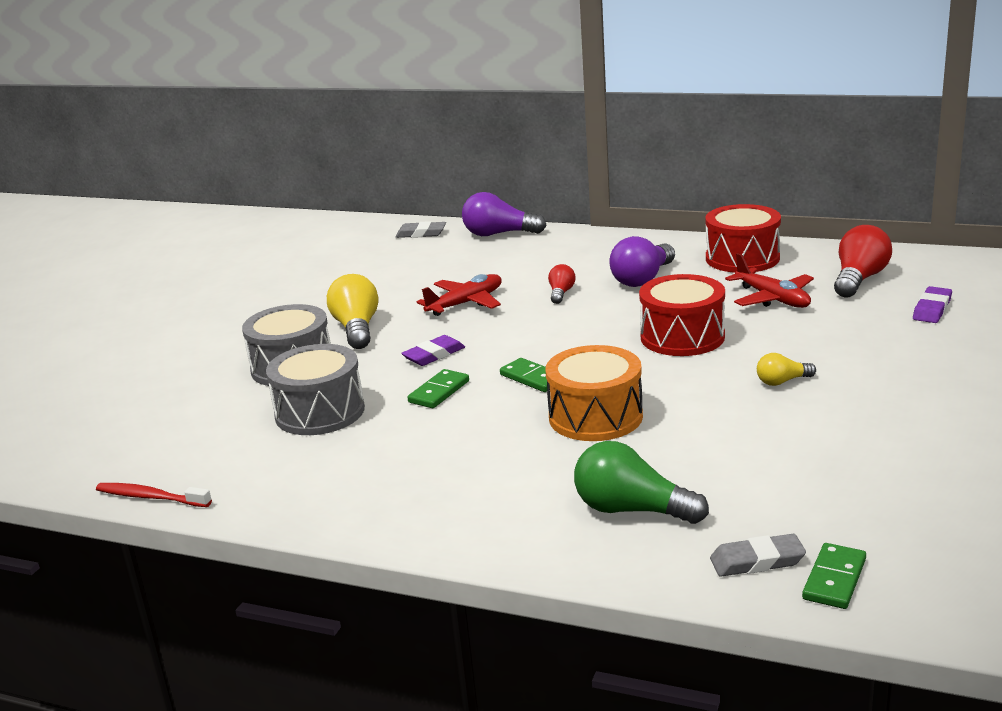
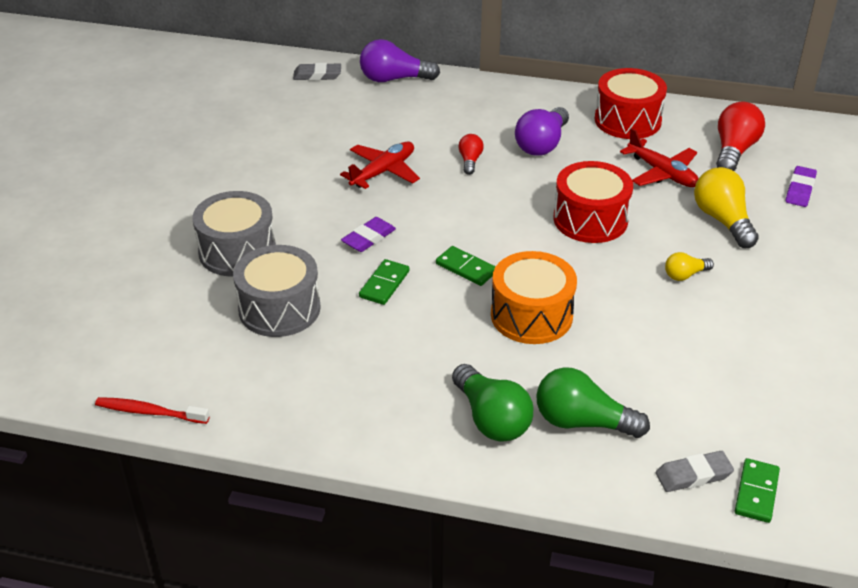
camera: 10 degrees left, 15 degrees up
yellow light bulb [327,274,378,349] -> yellow light bulb moved to [694,167,759,248]
none -> green light bulb [452,364,533,442]

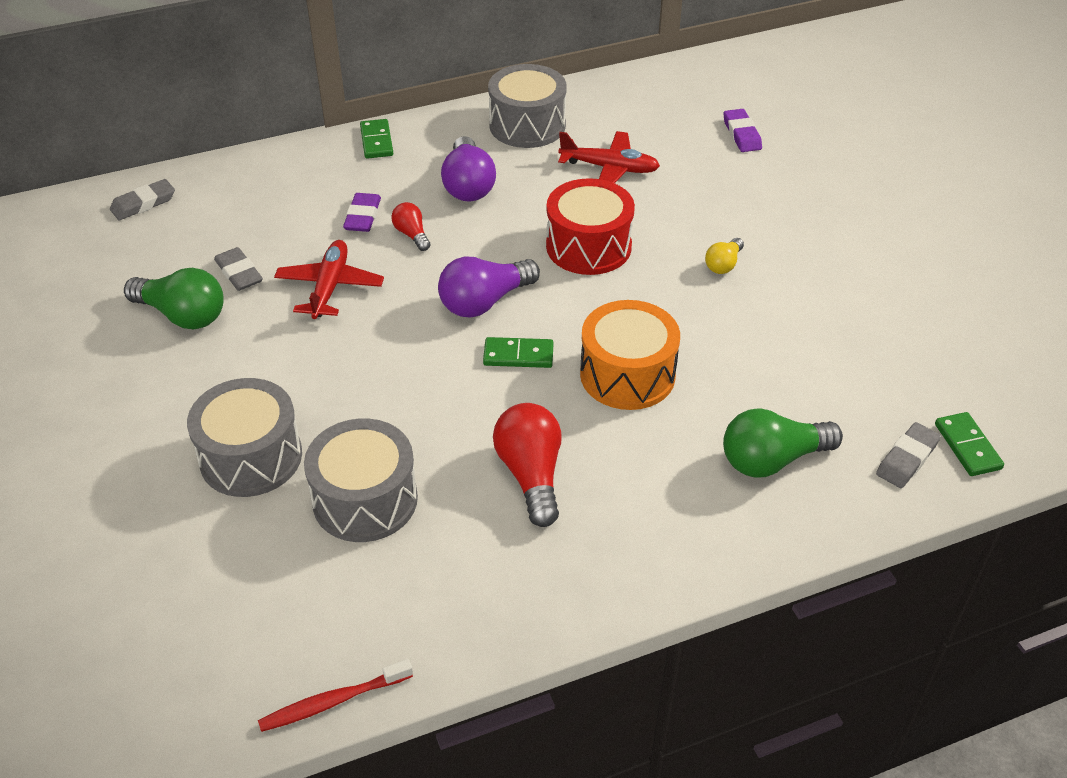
camera: 35 degrees left, 5 degrees up
purple eraser [341,217,396,252] -> purple eraser moved to [343,193,381,232]
green domino [359,259,409,305] -> green domino moved to [360,119,393,159]
purple light bulb [360,39,440,82] -> purple light bulb moved to [438,257,540,318]
green light bulb [452,364,533,442] -> green light bulb moved to [124,268,224,329]
red drum [595,68,667,139] -> grey drum [488,64,567,148]
yellow light bulb [694,167,759,248] -> none
red light bulb [716,102,765,171] -> red light bulb moved to [493,403,562,527]
none -> grey eraser [214,247,263,291]

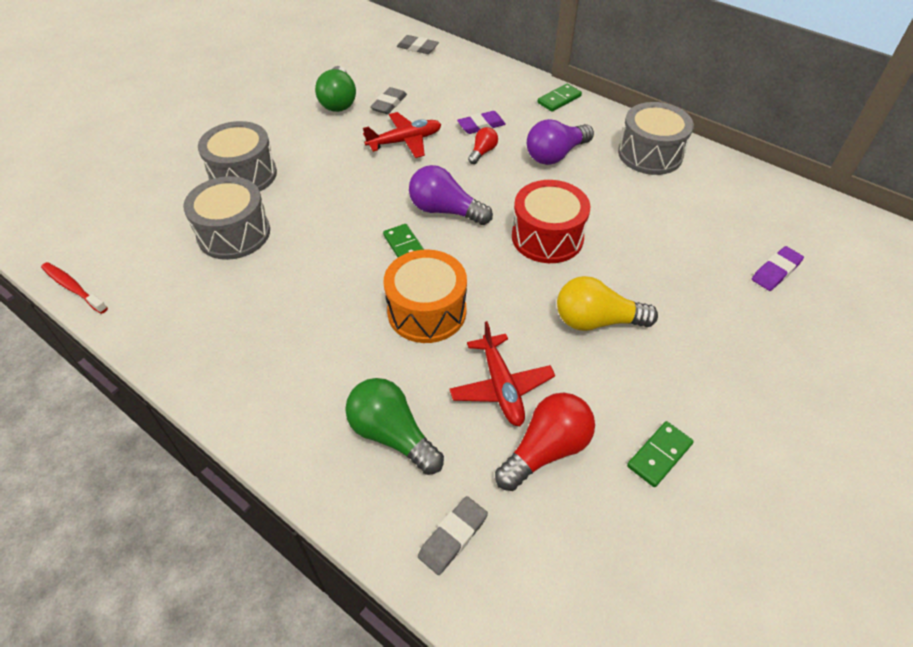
camera: 60 degrees right, 5 degrees up
red light bulb [493,403,562,527] -> red light bulb moved to [495,393,595,491]
red plane [558,131,660,183] -> red plane moved to [449,321,555,426]
yellow light bulb [705,238,744,274] -> yellow light bulb [557,276,658,331], size x1.84
grey eraser [876,422,941,488] -> grey eraser turned 60 degrees counterclockwise [418,496,488,575]
green domino [935,412,1004,476] -> green domino moved to [627,421,694,487]

